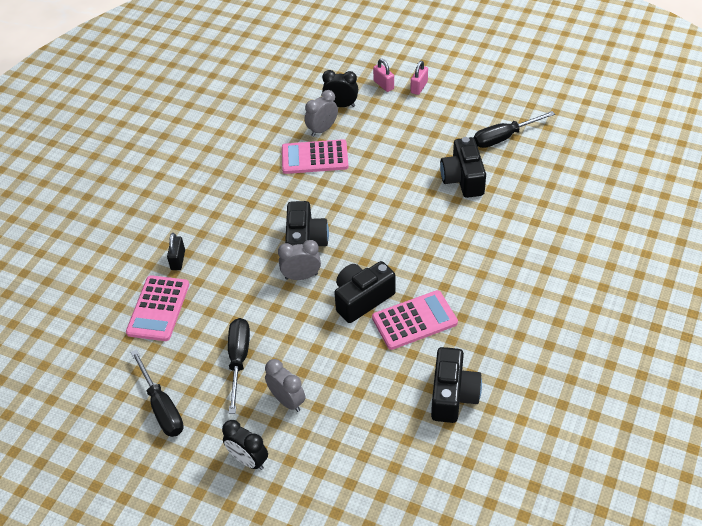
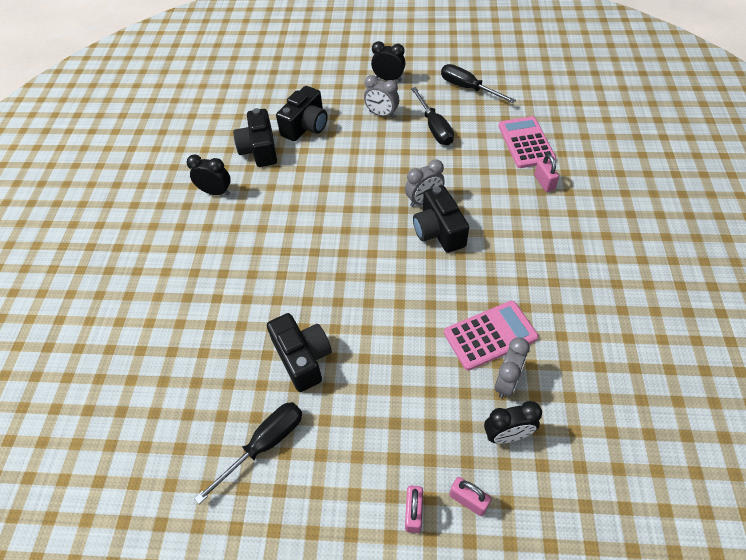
camera: 160 degrees right, 5 degrees up
black padlock [167,233,185,270] -> pink padlock [534,154,559,192]
black camera [334,261,396,323] -> black camera moved to [276,86,328,141]
pink calculator [372,290,458,350] -> none
none -> black clock [187,154,231,195]

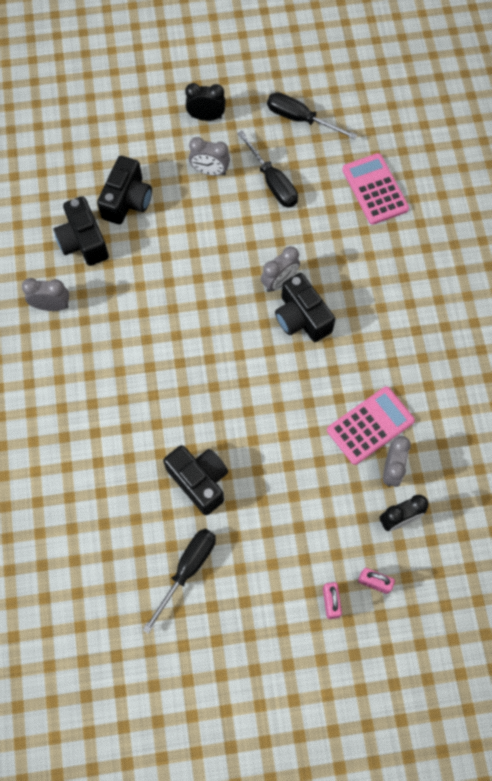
camera: 15 degrees left, 15 degrees up
black clock [187,154,231,195] -> grey clock [22,278,69,311]
pink padlock [534,154,559,192] -> none

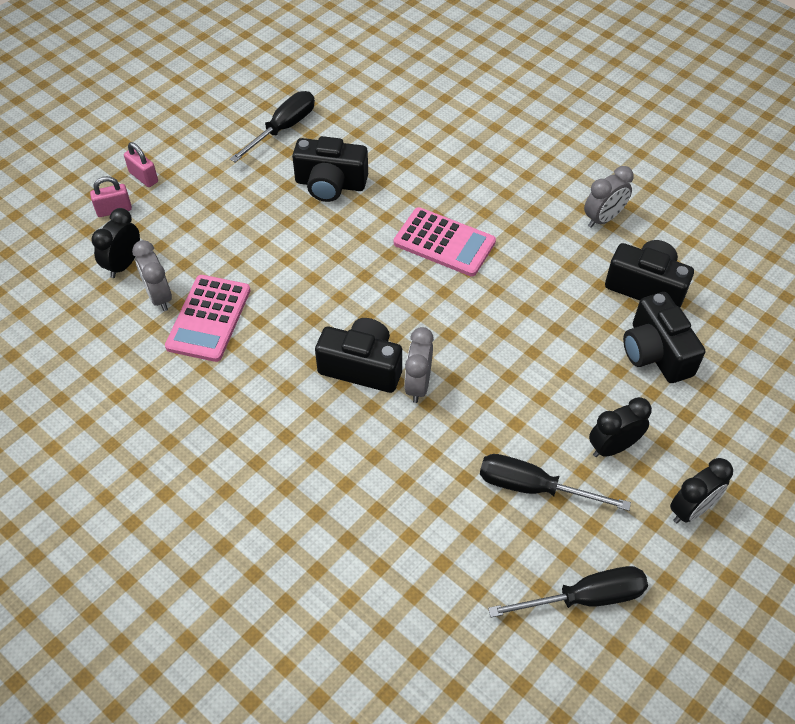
camera: 140 degrees right, 15 degrees down
black screwdriver [143,529,216,634] -> black screwdriver turned 135 degrees counterclockwise [230,91,315,162]
grey clock [189,137,230,176] -> black clock [589,397,652,457]
pink calculator [342,153,409,225] -> pink calculator moved to [394,207,496,277]

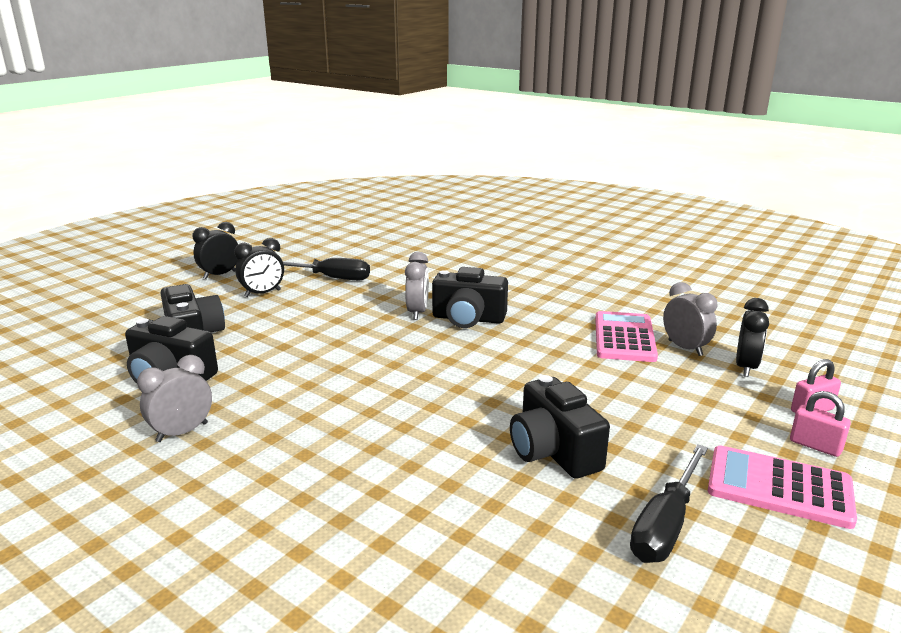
camera: 175 degrees right, 30 degrees down
black camera [292,136,368,202] -> black camera turned 120 degrees counterclockwise [510,375,610,479]
pink calculator [394,207,496,277] -> pink calculator moved to [708,446,857,529]
black screwdriver [488,566,648,618] -> none

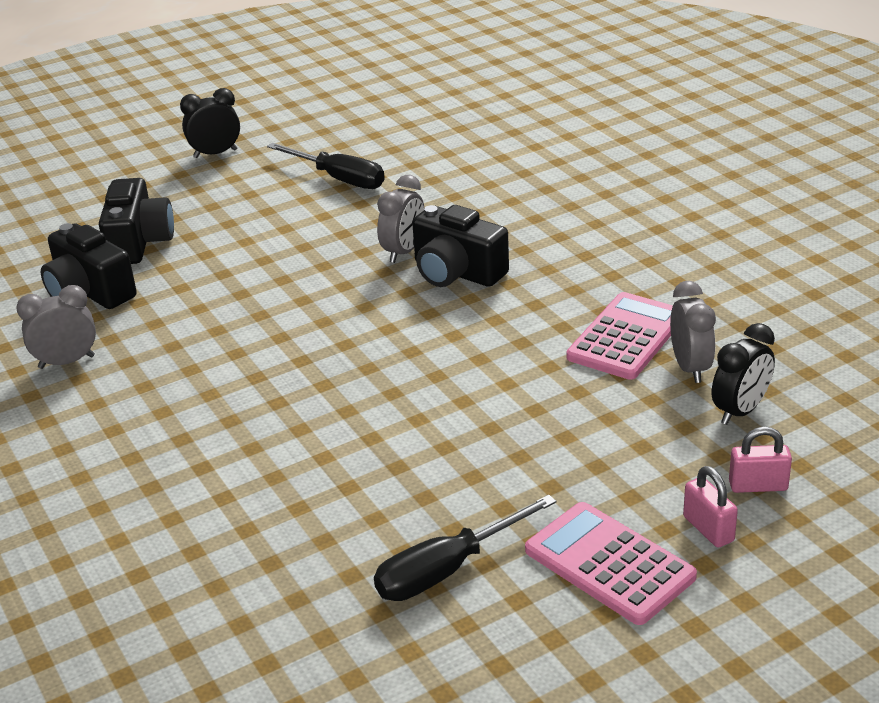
camera: 25 degrees right, 10 degrees up
black clock [234,238,284,297] -> none
black camera [510,375,610,479] -> none

